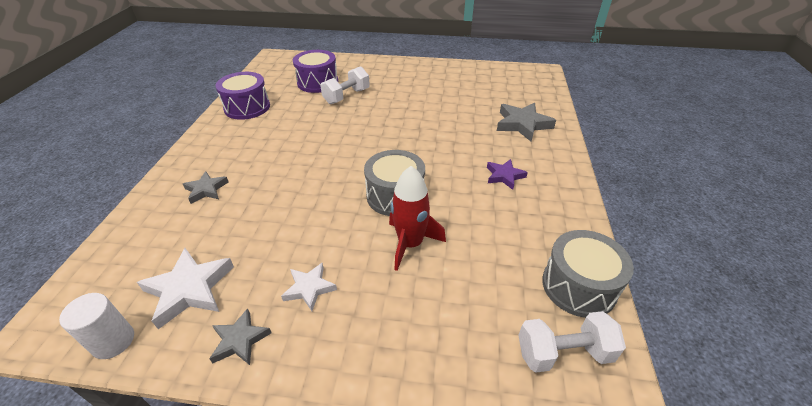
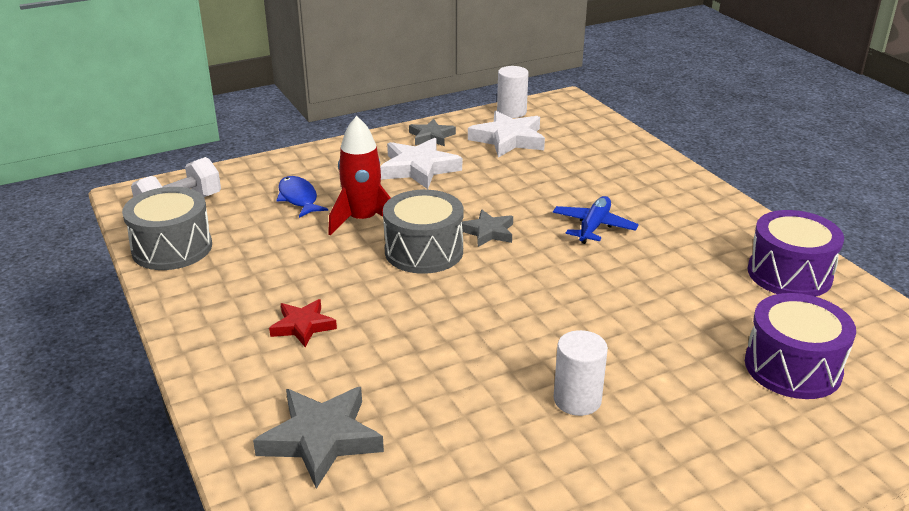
camera: 145 degrees right, 10 degrees down
grey star [183,171,228,204] -> grey star moved to [462,210,513,247]
white star [281,263,337,311] -> white star [380,138,462,189], size x1.64
white dumbbell [320,66,370,104] -> none
purple star [487,159,528,190] -> red star [269,299,337,347]
none -> blue fish [276,176,328,218]
none -> blue plane [553,196,639,244]
none -> white cylinder [554,330,608,416]

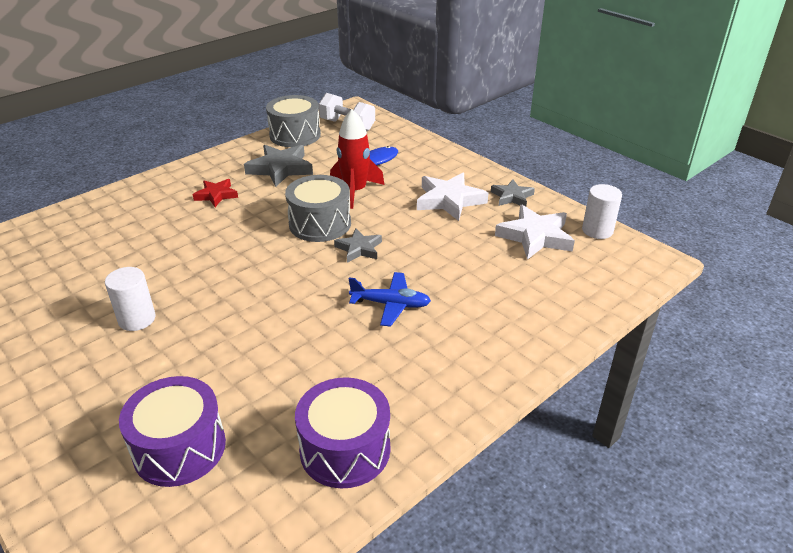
camera: 75 degrees right, 5 degrees up
grey star [253,387,384,489] -> grey star moved to [244,145,313,187]

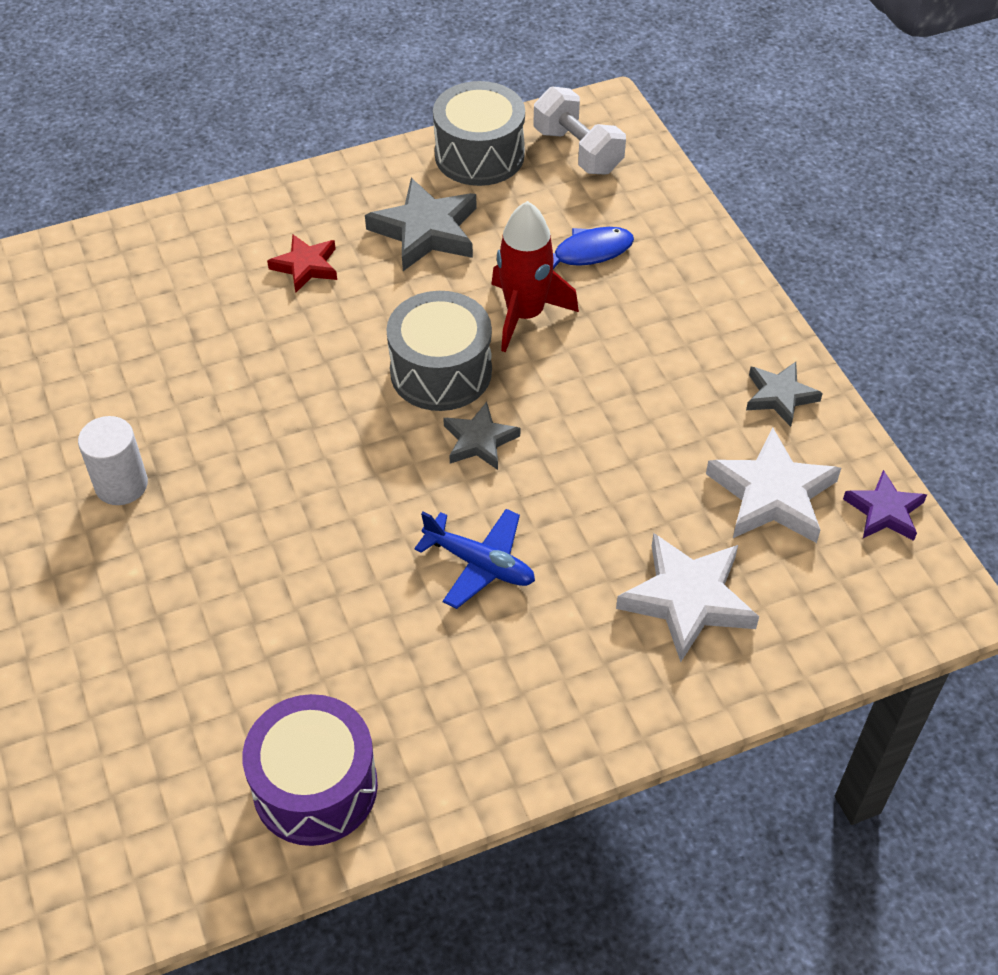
camera: 20 degrees right, 15 degrees up
purple drum [119,376,226,487] -> none
white star [417,173,488,221] -> white star moved to [616,533,759,662]
white cylinder [582,184,622,239] -> purple star [843,470,927,541]

